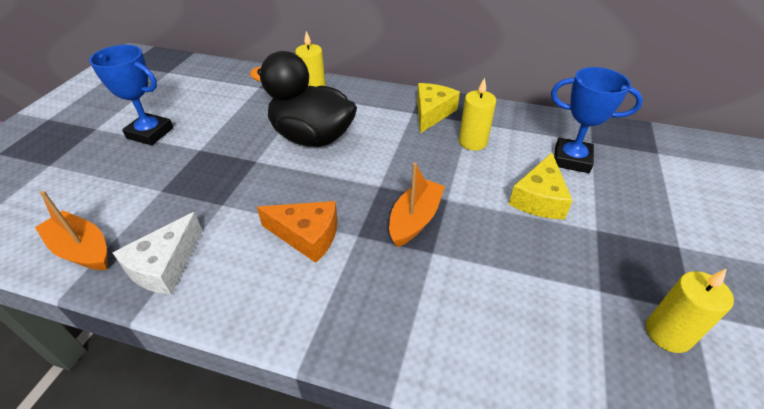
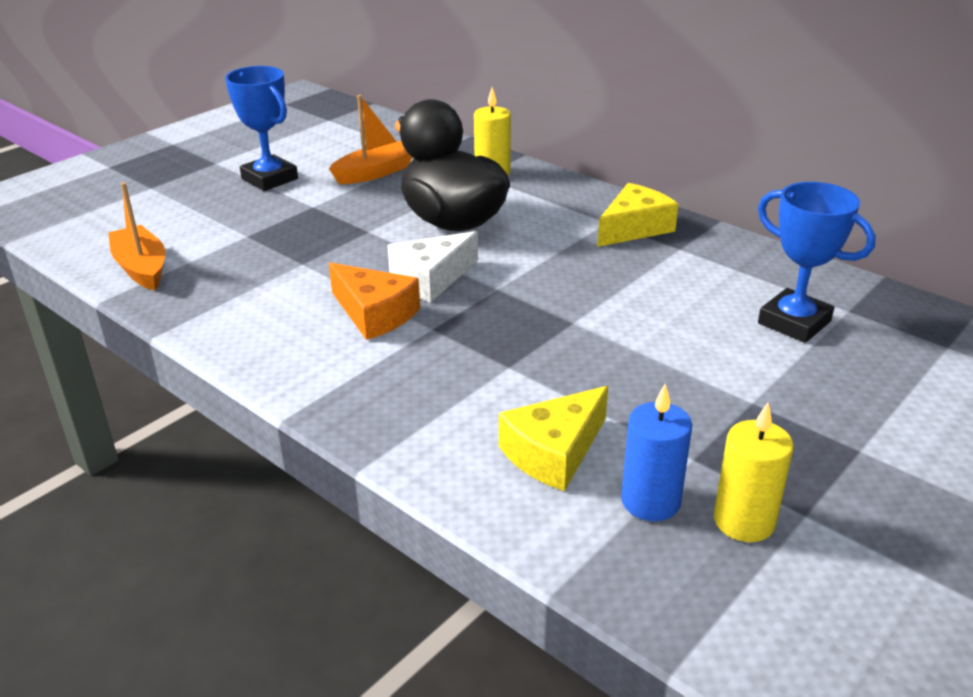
camera: 25 degrees right, 10 degrees down
white cheese [113,212,202,295] -> white cheese moved to [387,231,478,303]
orange boat [389,162,445,247] -> orange boat moved to [329,95,413,184]
yellow candle [459,77,496,151] -> none
yellow cheese [509,153,573,219] -> yellow cheese moved to [499,386,608,491]
none -> blue candle [621,384,692,521]

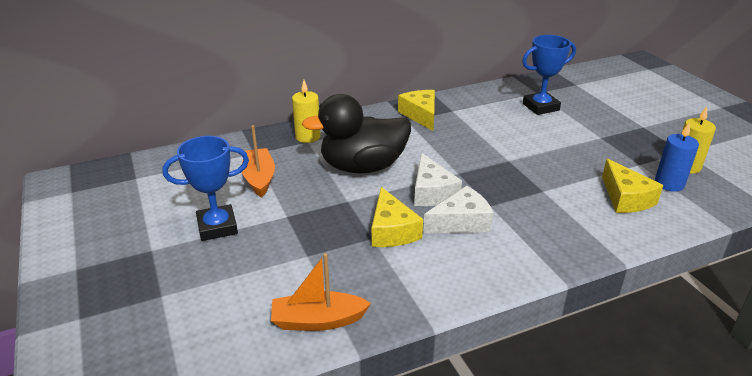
camera: 65 degrees left, 0 degrees up
orange cheese [329,263,420,340] -> white cheese [423,186,493,233]
none -> yellow cheese [372,187,423,247]

